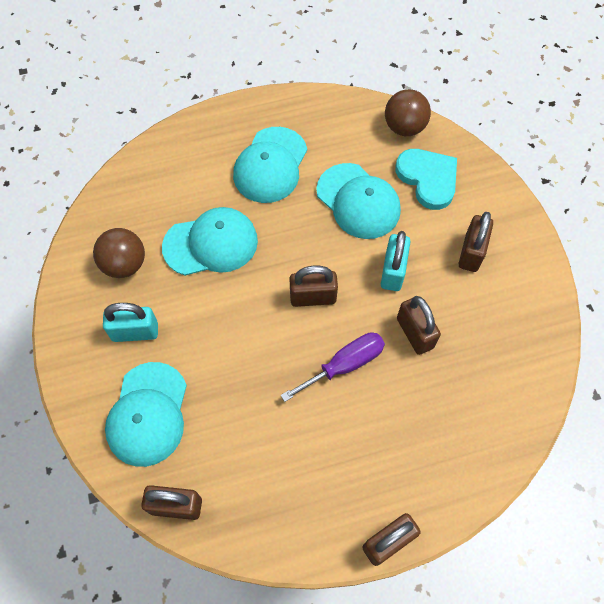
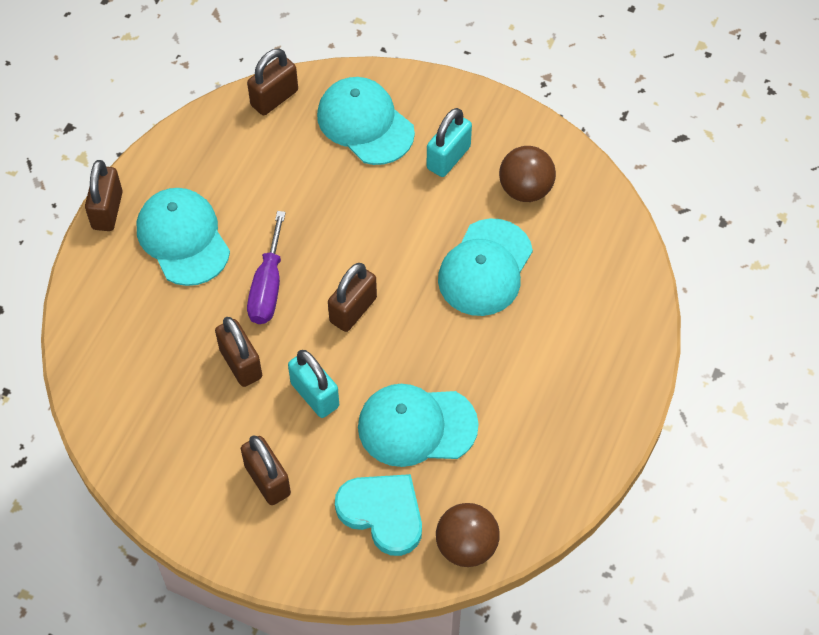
camera: 130 degrees right, 5 degrees down
turquoise cap [233,127,307,203] -> turquoise cap moved to [137,188,230,286]
turquoise heart [395,149,457,210] -> turquoise heart turned 150 degrees counterclockwise [335,474,422,556]
brown padlock [397,296,441,355] -> brown padlock turned 45 degrees clockwise [215,317,262,387]

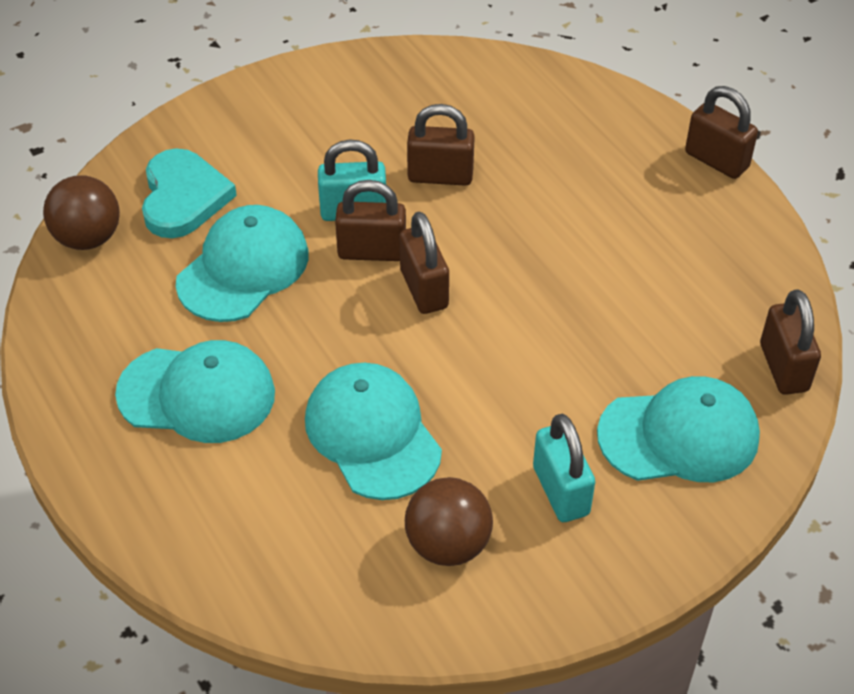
camera: 125 degrees right, 10 degrees down
turquoise cap [137,188,230,286] -> turquoise cap moved to [115,340,275,443]
brown padlock [241,436,291,505] -> brown padlock moved to [335,180,406,261]
purple screwdriver [247,211,286,324] -> none
turquoise heart [335,474,422,556] -> turquoise heart turned 75 degrees counterclockwise [142,148,237,238]

